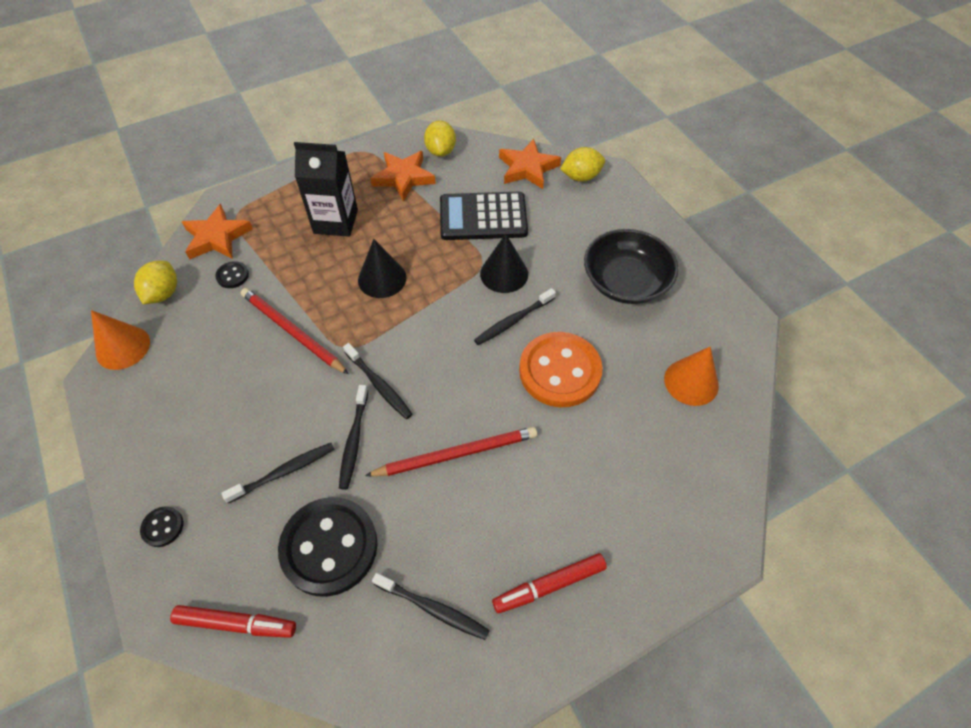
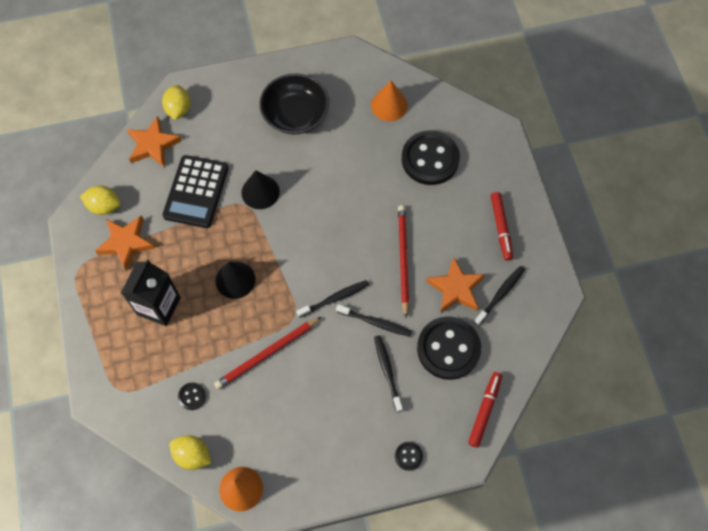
camera: 75 degrees left, 10 degrees up
orange star [182,204,253,259] -> orange star moved to [426,257,485,312]
black toothbrush [474,288,556,345] -> none
orange button [519,332,603,407] -> none
none -> black button [402,130,460,185]

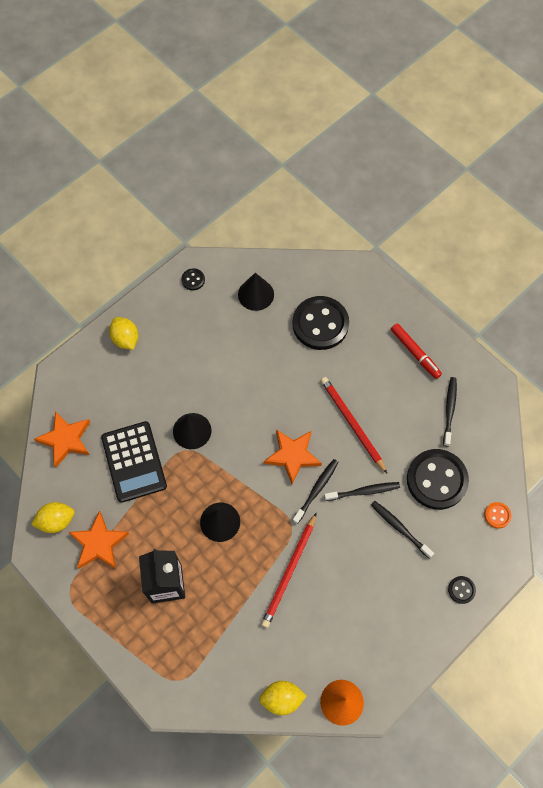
camera: 30 degrees left, 0 degrees up
yellow lemon [162,85,190,120] -> yellow lemon moved to [109,317,138,350]
black button [178,382,206,410] -> black button moved to [181,268,205,290]
black bowl [259,73,329,134] -> none
orange cone [371,81,408,121] -> black cone [238,273,274,311]
orange star [426,257,485,312] -> orange star moved to [264,430,322,484]
red marker [468,372,502,447] -> orange button [484,502,511,528]

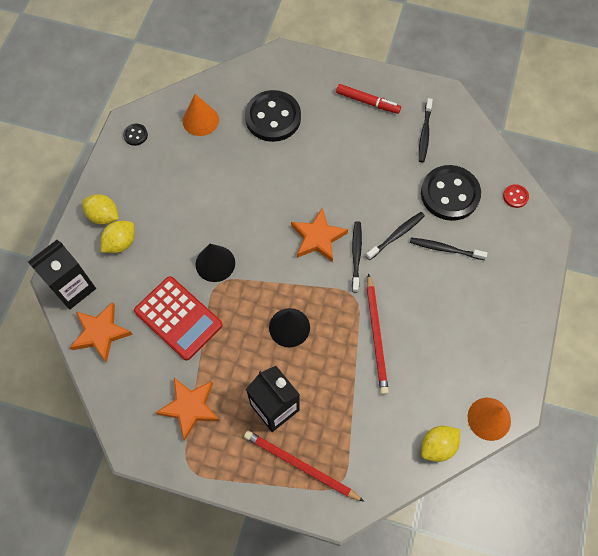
camera: 30 degrees left, 0 degrees up
yellow lemon [31,502,74,533] -> yellow lemon moved to [101,221,135,253]
black calculator [101,421,167,503] -> red calculator [134,276,222,360]
black cone [238,273,274,311] -> orange cone [182,94,219,136]
red pencil [321,377,387,473] -> red pencil moved to [244,431,365,502]
black toothbrush [443,377,457,447] -> black toothbrush turned 150 degrees counterclockwise [419,98,433,163]
black button [448,576,476,604] -> none
orange button [484,502,511,528] -> red button [503,184,529,208]
none -> black carton [28,240,96,310]

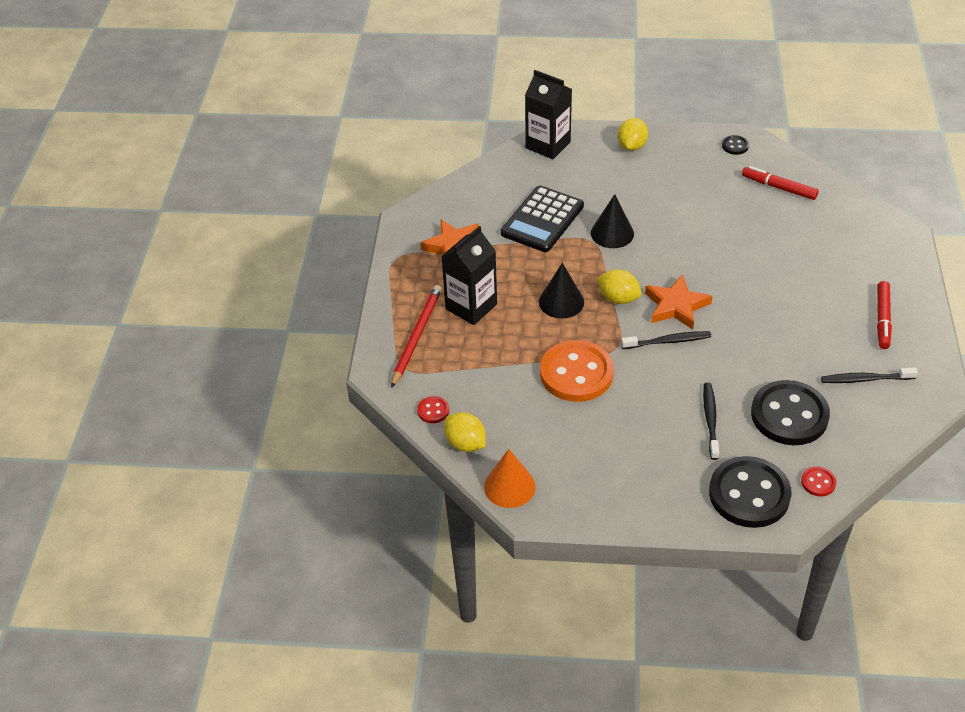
camera: 80 degrees right, 20 degrees down
orange star [70,302,133,363] -> none
yellow lemon [101,221,135,253] -> yellow lemon moved to [596,269,642,304]
red calculator [134,276,222,360] -> black calculator [501,185,584,252]
orange cone [182,94,219,136] -> red marker [742,166,819,200]
black button [245,90,301,142] -> black button moved to [709,456,791,528]
black toothbrush [366,212,425,260] -> none
red pencil [367,273,389,395] -> orange button [540,340,614,402]
none -> red button [417,396,449,423]

